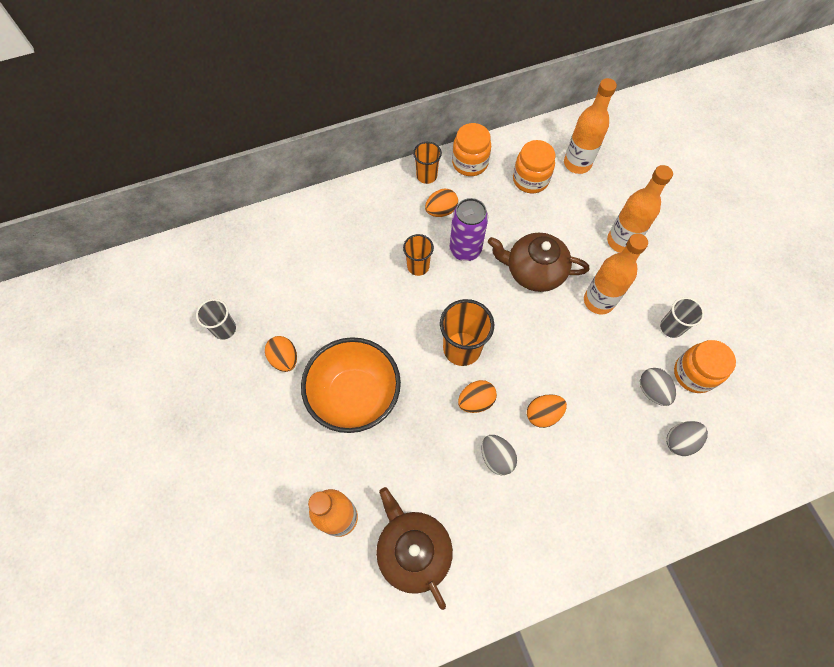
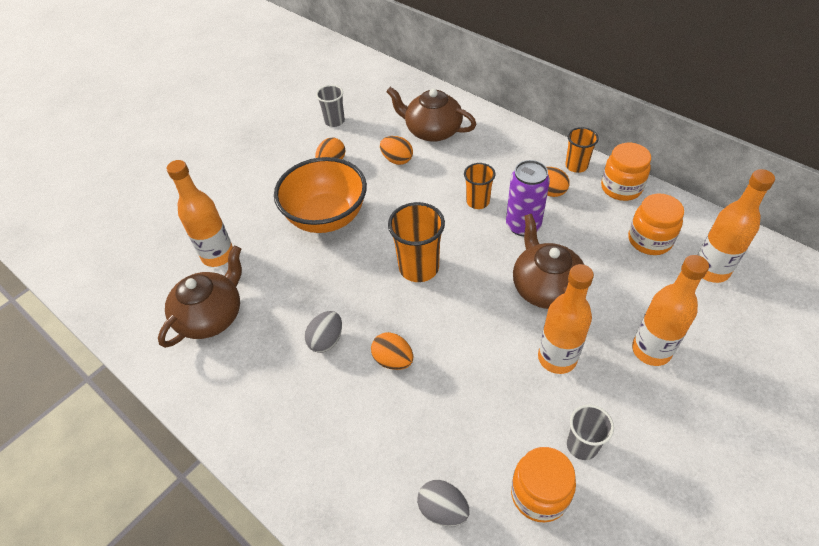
camera: 65 degrees right, 15 degrees down
orange egg [458,380,497,413] -> orange egg moved to [380,136,413,165]
grey egg [640,368,676,406] -> none
none -> brown teapot [386,87,476,142]

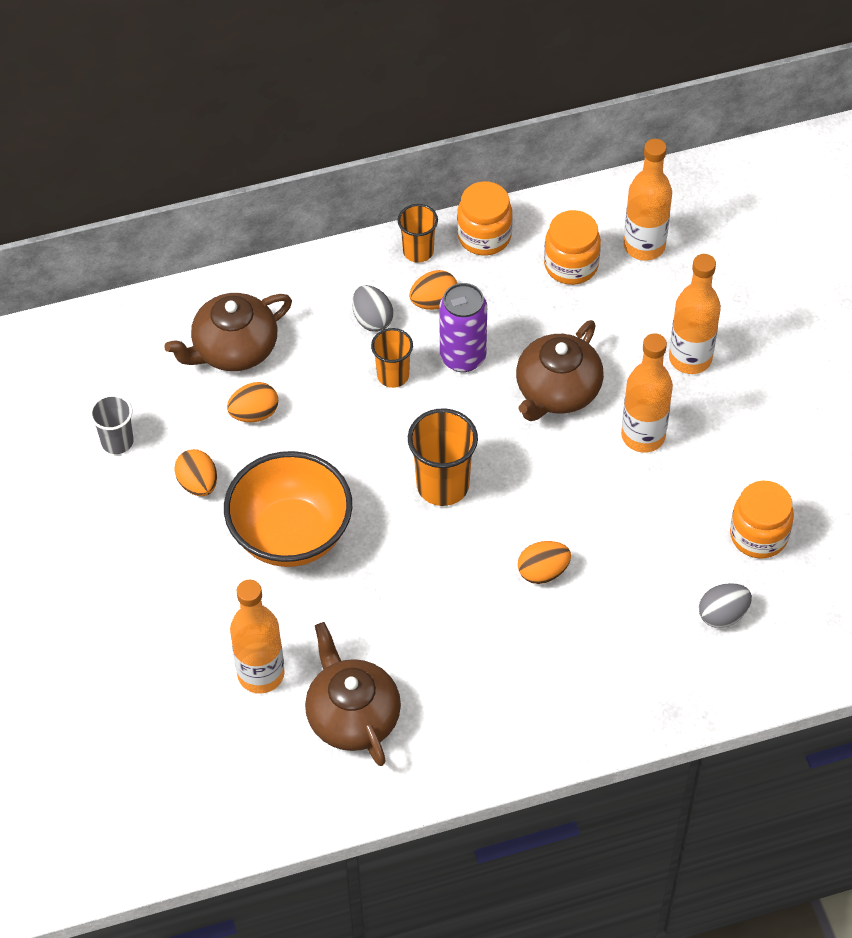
camera: 60 degrees left, 5 degrees up
grey egg [304,311,342,353] -> grey egg moved to [352,285,393,332]
brown teapot [513,214,584,309] -> brown teapot turned 75 degrees counterclockwise [516,320,604,421]
grey cup [567,405,614,460] -> none

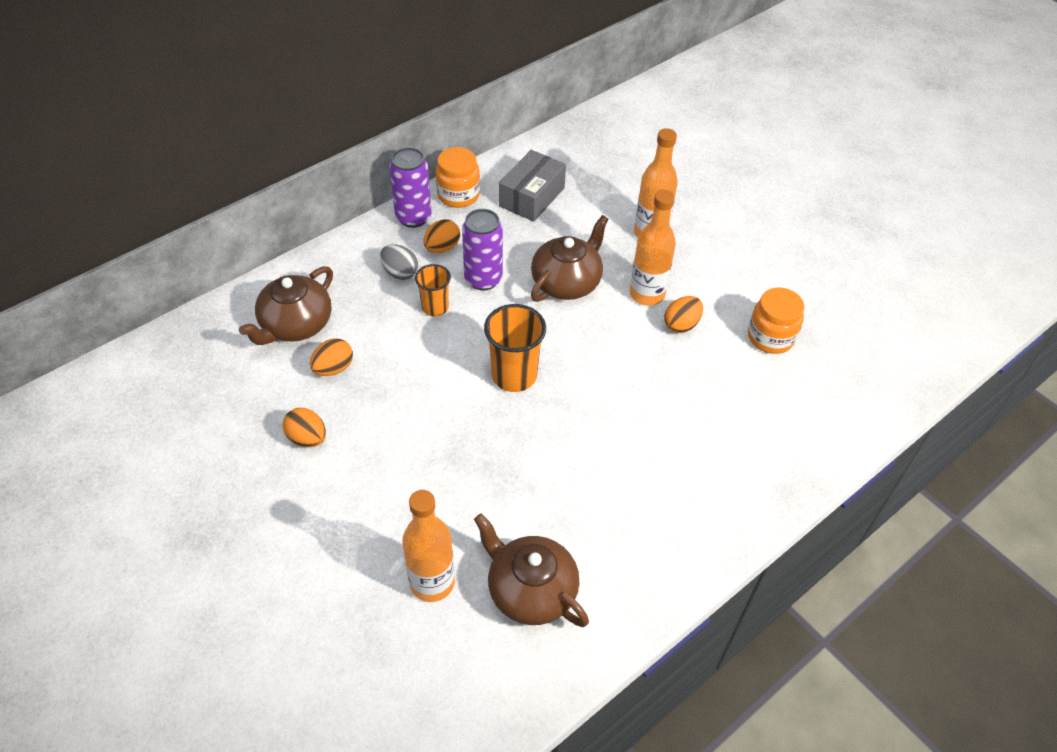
camera: 25 degrees left, 5 degrees down
grey cup [90,394,134,454] -> none
orange bowl [224,451,352,567] -> none
orange cup [398,204,438,263] -> purple can [389,147,432,228]
brown teapot [516,320,604,421] -> brown teapot turned 150 degrees counterclockwise [531,215,609,302]
orange egg [518,541,571,584] -> orange egg moved to [664,296,703,333]
orange jar [544,210,601,285] -> grey box [499,150,566,222]
orange bottle [624,139,672,261] -> none
grey egg [699,583,752,628] -> none

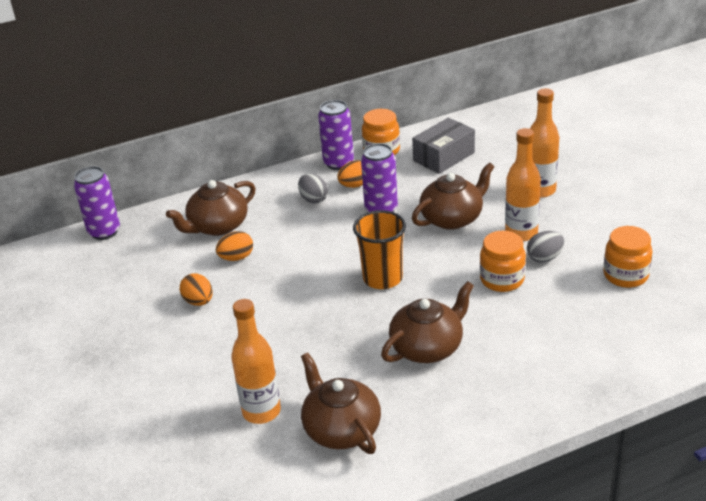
camera: 20 degrees right, 15 degrees down
orange cup [415,264,451,316] -> none
orange egg [664,296,703,333] -> grey egg [527,231,564,263]
none -> purple can [74,166,120,240]
none -> brown teapot [381,281,474,363]
none -> orange jar [480,231,526,292]

